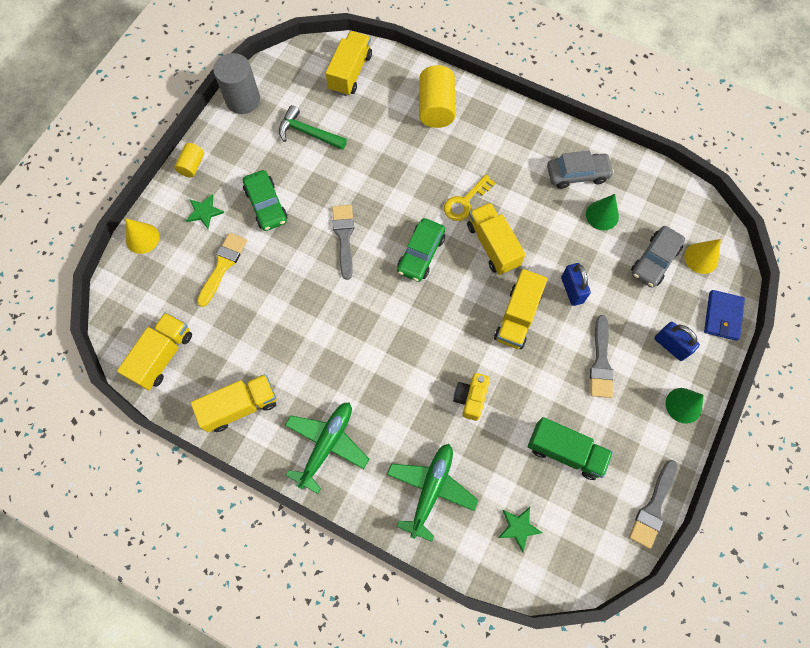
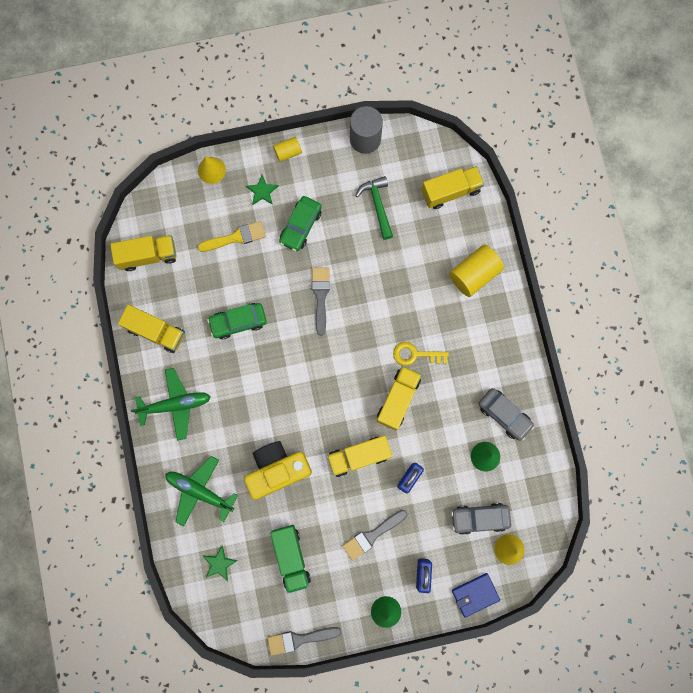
camera: 50 degrees right, 10 degrees up
grey brush [332,205,354,280] -> grey brush turned 45 degrees counterclockwise [312,268,330,336]
green plane [387,444,478,542] -> green plane turned 135 degrees counterclockwise [165,456,238,526]
green car [397,218,445,282] -> green car moved to [207,303,267,339]
yellow camera [453,373,490,421] -> yellow camera [244,441,312,500], size x1.81

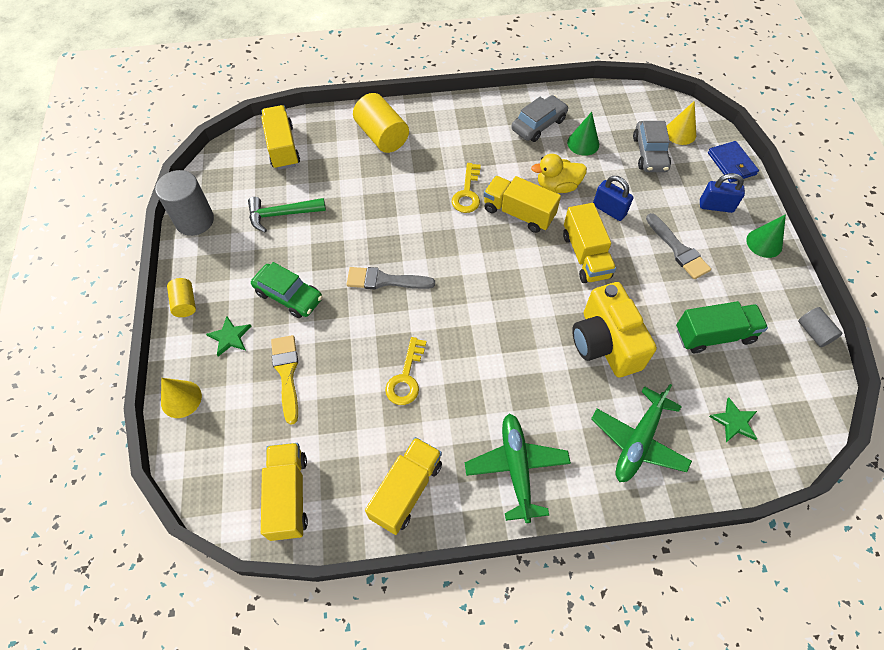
camera: 85 degrees left, 20 degrees down
green car [207,303,267,339] -> yellow key [385,337,427,405]
grey brush [267,627,341,656] -> grey cylinder [798,307,843,347]
none -> yellow duck [531,154,587,193]

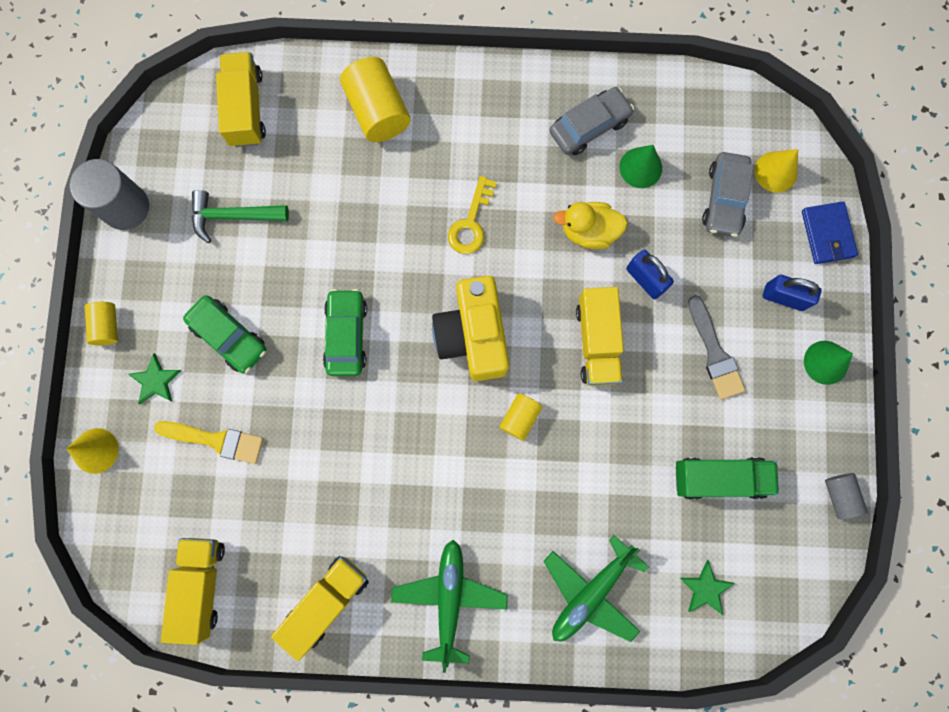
camera: 10 degrees right, 20 degrees up
yellow brush [271,335,298,425] -> yellow brush turned 105 degrees clockwise [154,421,263,464]
grey brush [347,267,435,289] -> green car [323,289,367,376]
yellow key [385,337,427,405] -> none
yellow truck [484,176,561,233] -> none
yellow camera [572,282,657,378] -> yellow camera moved to [432,276,509,381]
none -> yellow cylinder [500,393,542,441]

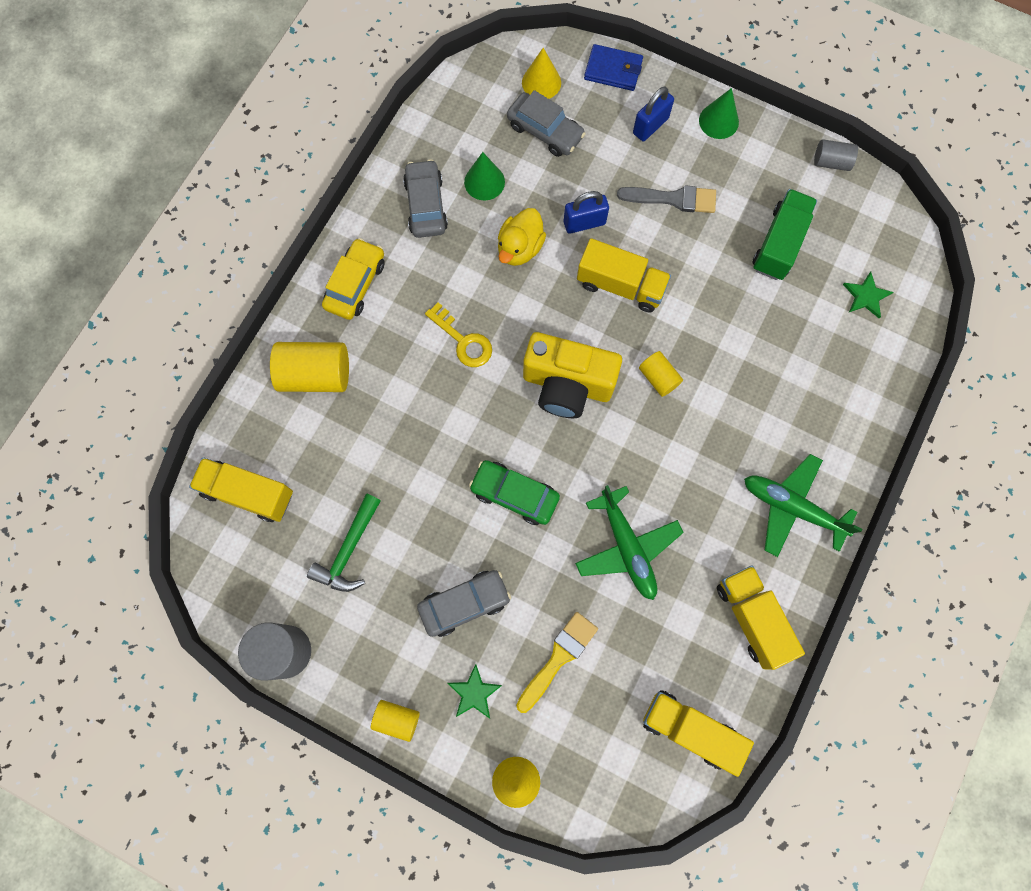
camera: 65 degrees left, 5 degrees down
green car [183,295,266,374] -> grey car [417,570,511,637]
green plane [543,535,649,642] -> green plane moved to [575,485,684,600]
none -> yellow car [322,238,385,320]

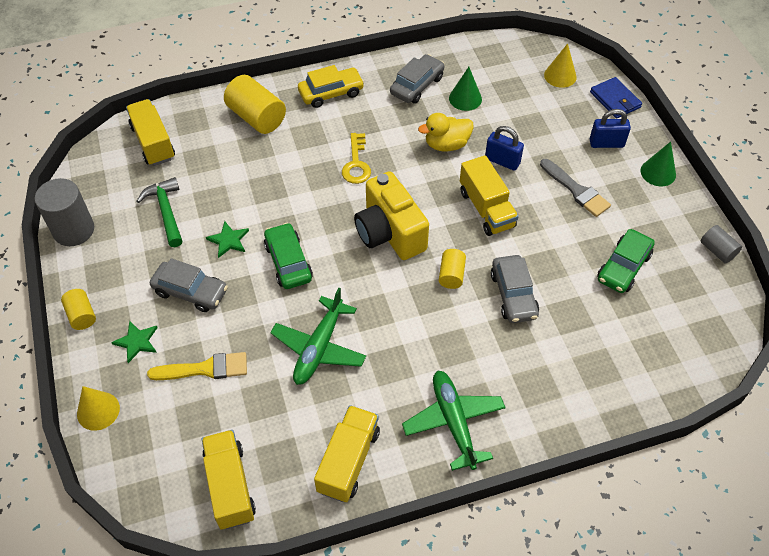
camera: 45 degrees right, 20 degrees down
green hammer [307,493,381,592] -> green hammer turned 90 degrees clockwise [137,177,182,247]
grey car [507,90,586,157] -> grey car moved to [491,255,539,323]
green truck [752,189,817,280] -> green car [597,229,655,293]
green star [843,272,893,318] -> green star moved to [206,221,249,258]

